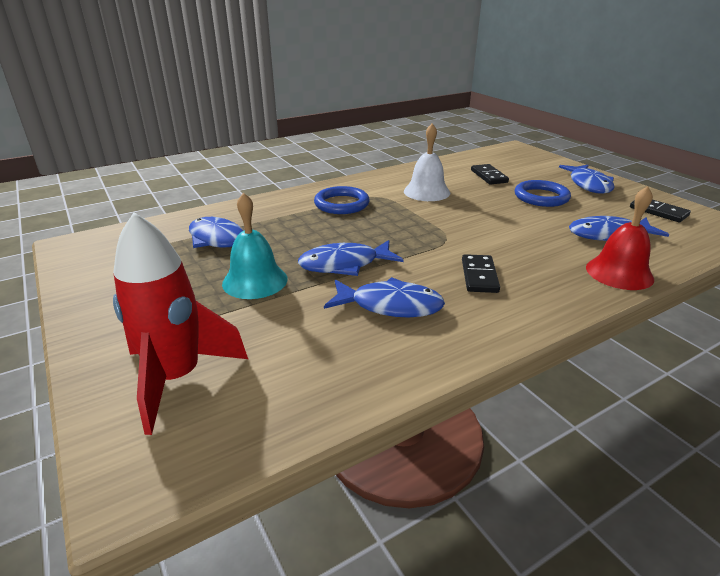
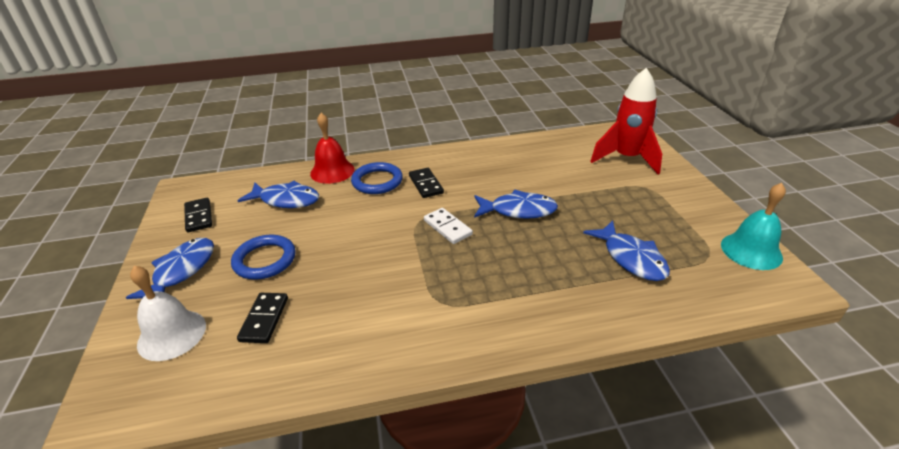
camera: 160 degrees left, 5 degrees up
turquoise bell [222,193,287,299] -> turquoise bell moved to [721,183,786,270]
blue ring [314,186,370,214] -> blue ring moved to [351,162,403,194]
blue fish [324,277,445,317] -> none
white bell [404,123,450,201] -> white bell moved to [130,266,206,361]
black domino [462,254,500,293] -> black domino turned 45 degrees counterclockwise [409,168,444,198]
none -> white domino [424,208,473,244]

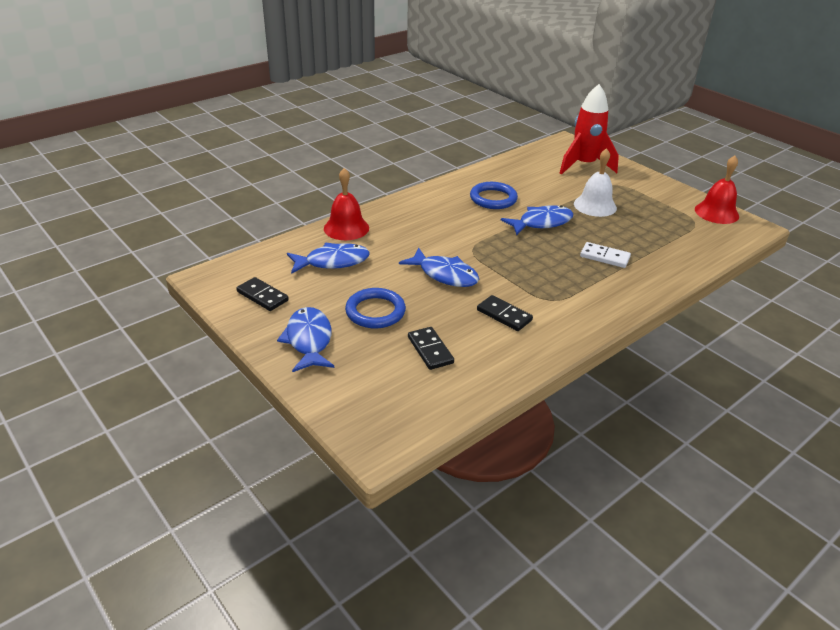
camera: 30 degrees left, 0 degrees up
white bell [130,266,206,361] -> white bell moved to [574,148,617,217]
blue ring [351,162,403,194] -> blue ring moved to [470,182,518,209]
black domino [409,168,444,198] -> black domino moved to [477,295,533,331]
white domino [424,208,473,244] -> white domino moved to [580,242,631,268]
blue fish [583,220,670,281] -> blue fish moved to [399,248,479,287]
turquoise bell [721,183,786,270] -> red bell [695,156,739,224]

